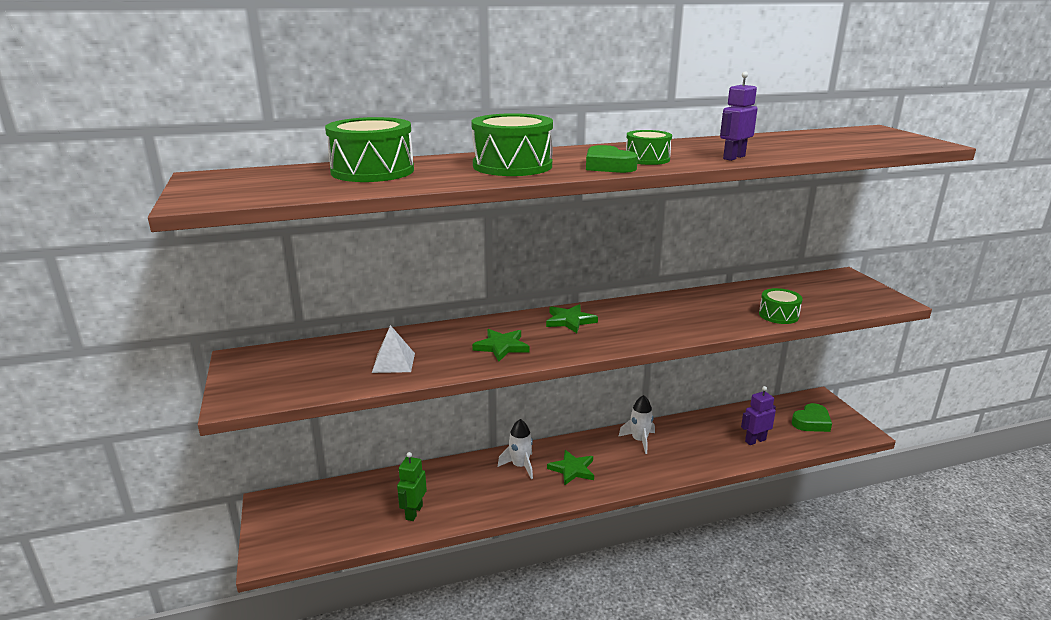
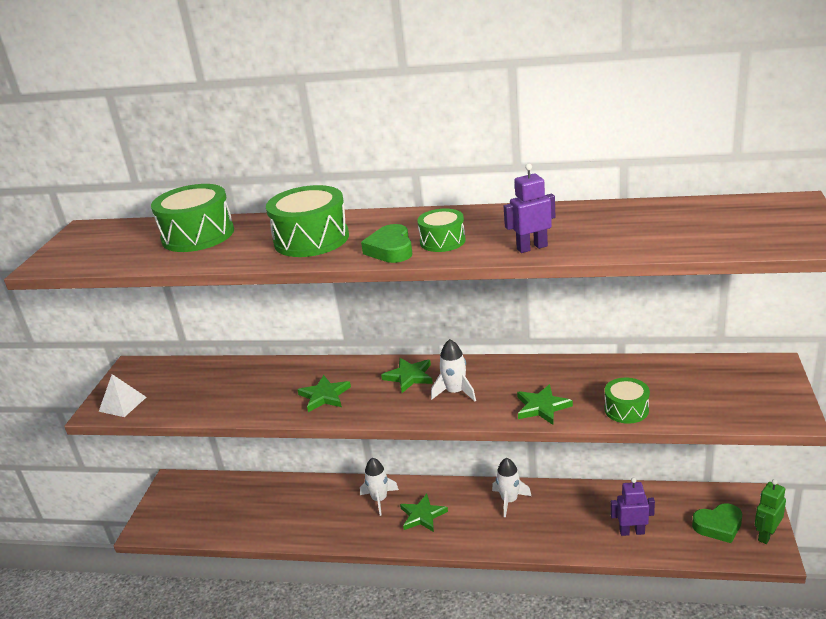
camera: 30 degrees right, 5 degrees up
white pyramid [372,325,415,373] -> white pyramid moved to [99,374,146,417]
green robot [397,452,427,521] -> green robot moved to [755,479,786,544]
none -> white rocket [431,339,476,402]
none -> green star [517,384,573,425]

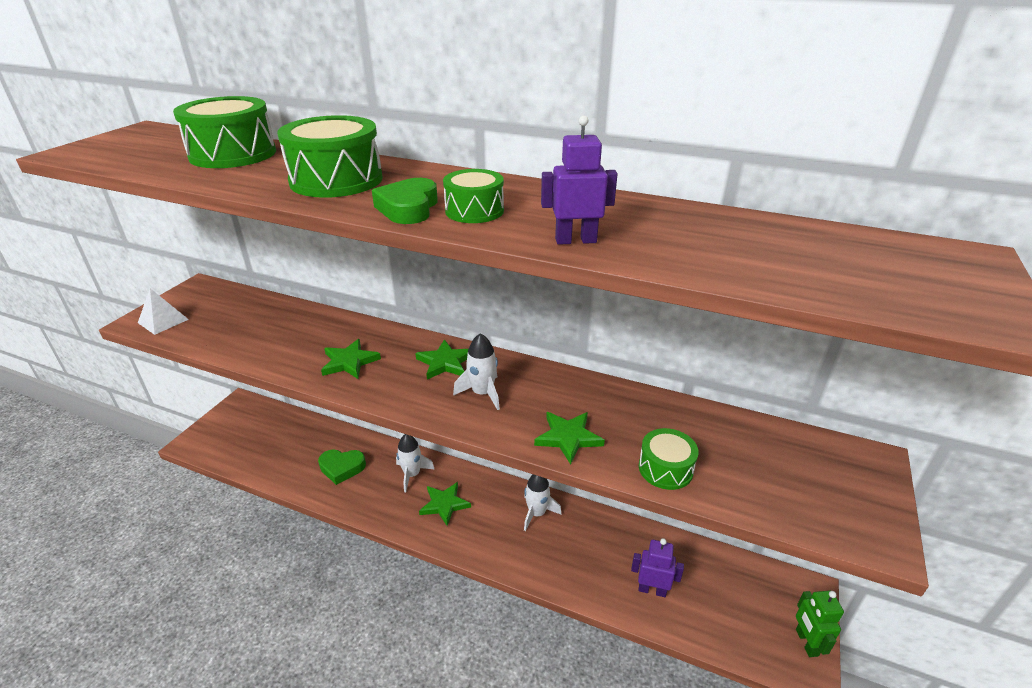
camera: 10 degrees right, 5 degrees up
green heart [692,503,742,543] -> green heart moved to [318,449,366,485]
green robot [755,479,786,544] -> green robot turned 60 degrees counterclockwise [796,591,844,657]

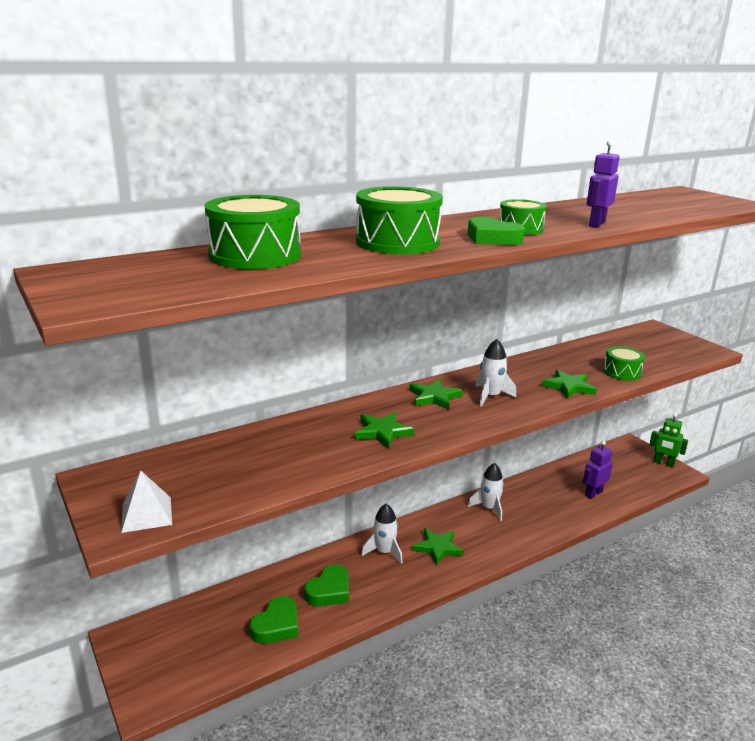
camera: 55 degrees left, 10 degrees down
none -> green heart [250,596,298,644]

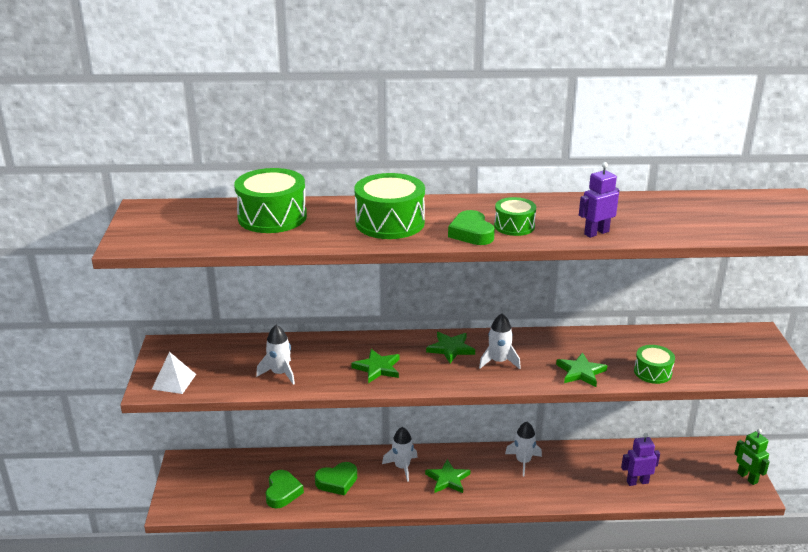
camera: 30 degrees right, 5 degrees up
green heart [250,596,298,644] -> green heart turned 60 degrees counterclockwise [265,470,304,509]
none -> white rocket [256,325,295,385]

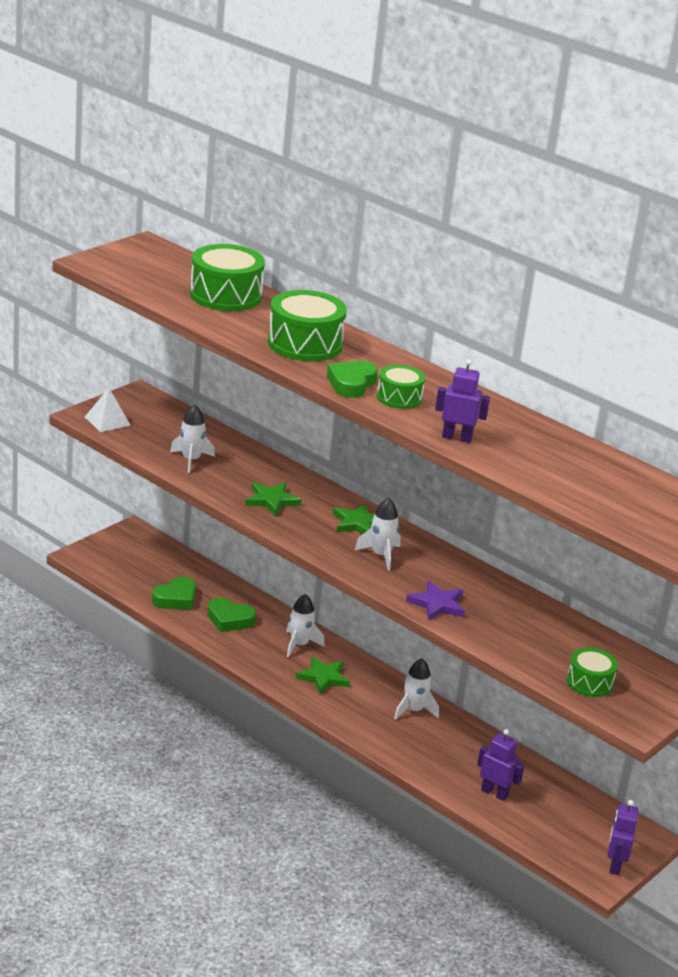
camera: 40 degrees right, 0 degrees up
green star [556,352,607,387] -> purple star [406,581,465,621]
green drum [634,345,675,384] -> green drum moved to [567,647,618,697]
green robot [734,429,770,485] -> purple robot [608,800,638,875]

